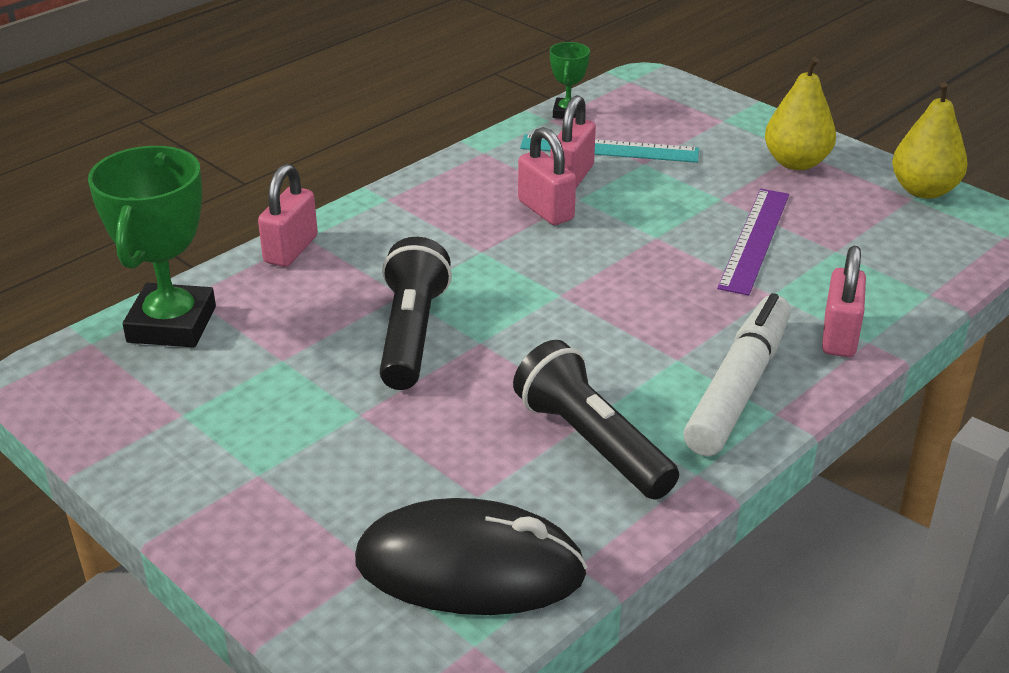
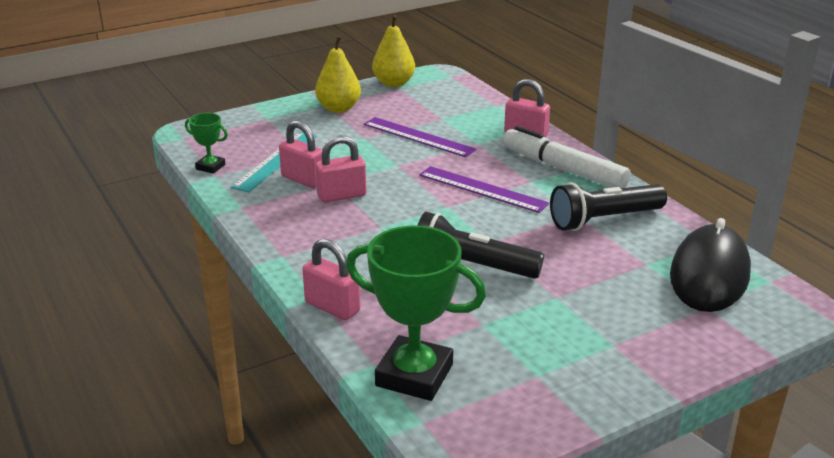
camera: 75 degrees left, 5 degrees down
none -> purple ruler [419,166,549,213]

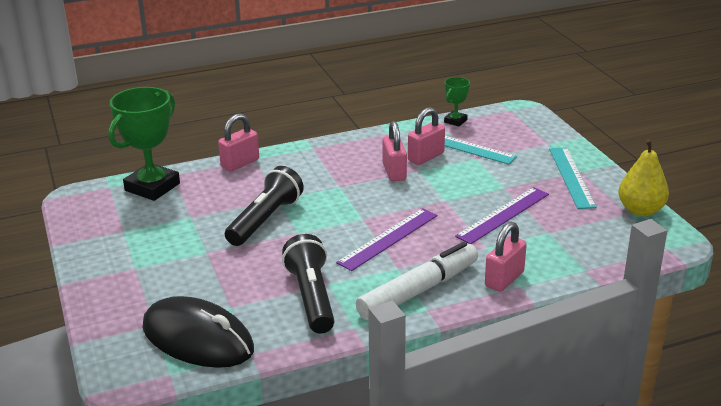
camera: 100 degrees right, 0 degrees up
yellow pear [315,36,361,113] -> turquoise ruler [549,147,597,209]

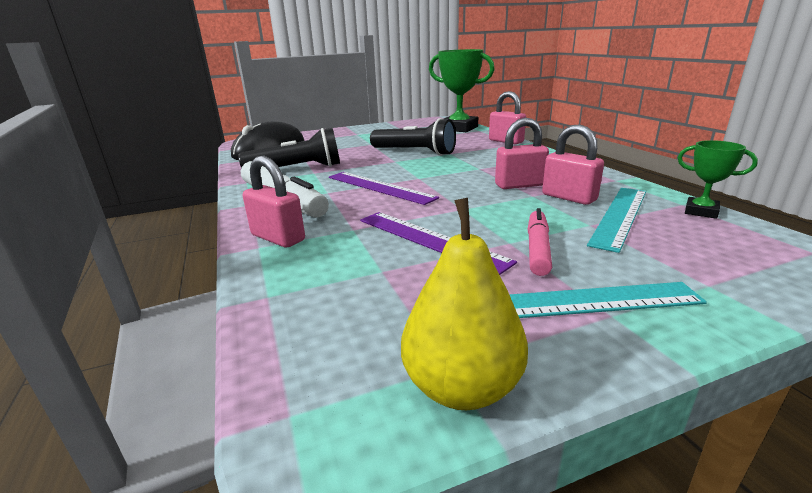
camera: 90 degrees right, 5 degrees down
none -> pink marker [527,208,552,276]

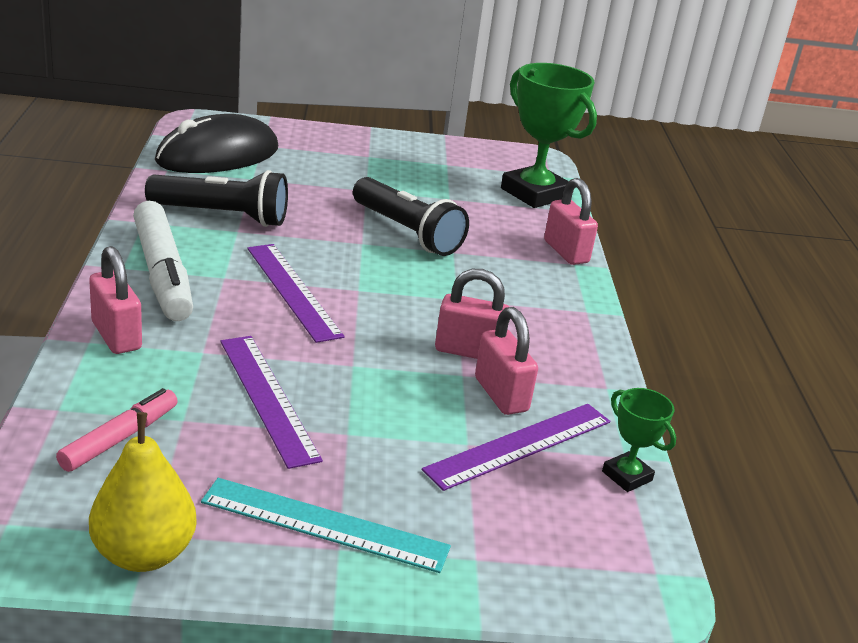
camera: 15 degrees right, 5 degrees up
pink marker [527,208,552,276] -> pink marker moved to [56,388,178,472]
turquoise ruler [587,188,646,253] -> purple ruler [422,404,610,491]

